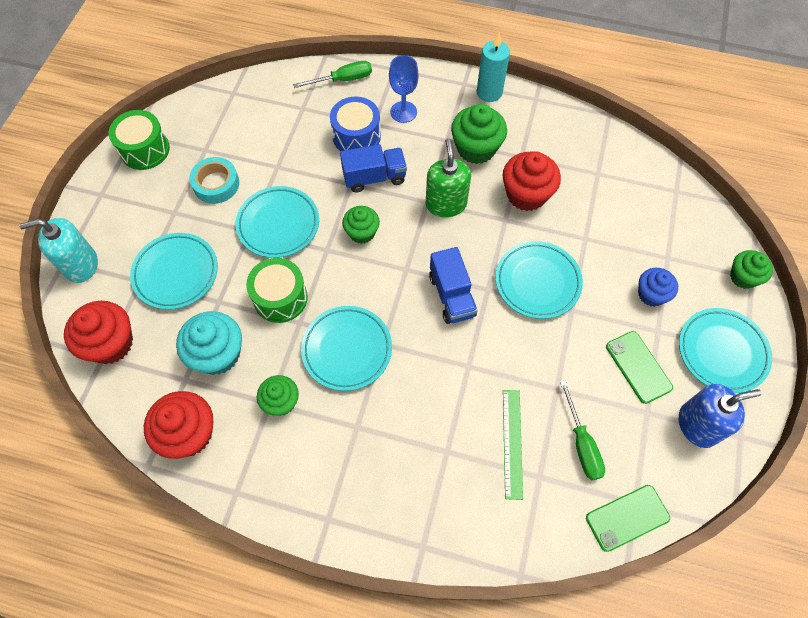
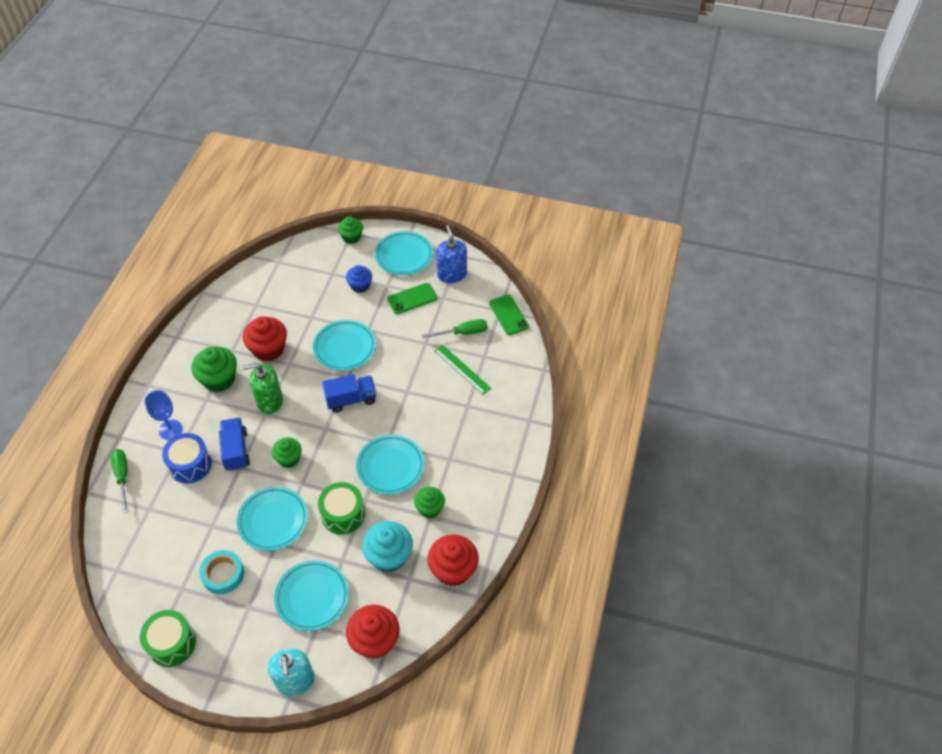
camera: 90 degrees left, 10 degrees down
turquoise candle [477,33,510,102] -> none
green ruler [503,390,523,500] -> green ruler turned 45 degrees clockwise [434,345,491,395]

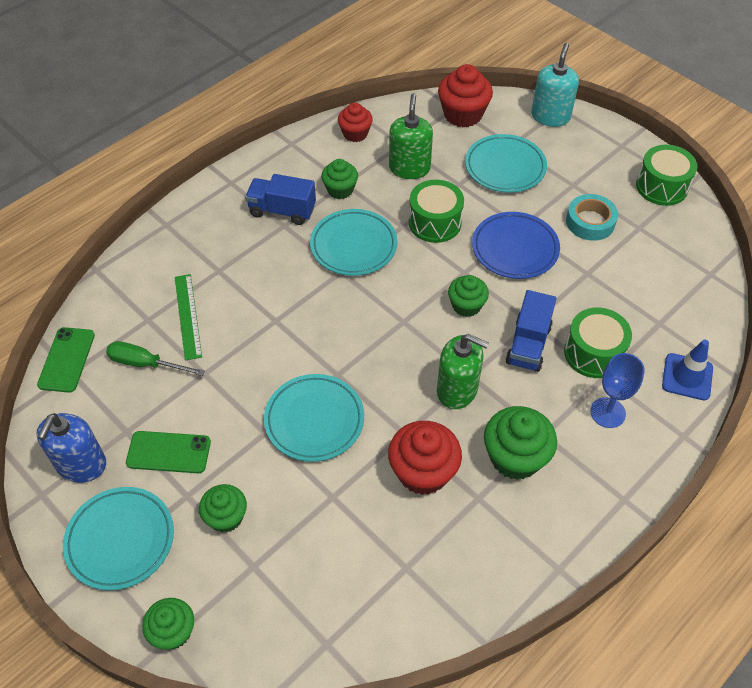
camera: 150 degrees left, 0 degrees up
green screwdriver [111,449,128,514] -> blue traffic cone [662,340,713,401]
blue drum [162,433,212,484] -> green drum [564,308,632,378]
turquoise plate [237,487,308,551] -> blue plate [472,212,560,279]
blue truck [322,374,376,413] -> blue truck moved to [245,174,316,225]
blue cupcake [346,265,372,293] -> green cupcake [199,484,247,532]
turquoise cupcake [362,521,413,572] -> green soap dispenser [389,93,433,179]
red cupcake [427,535,479,586] -> red cupcake [338,103,373,142], size x0.63

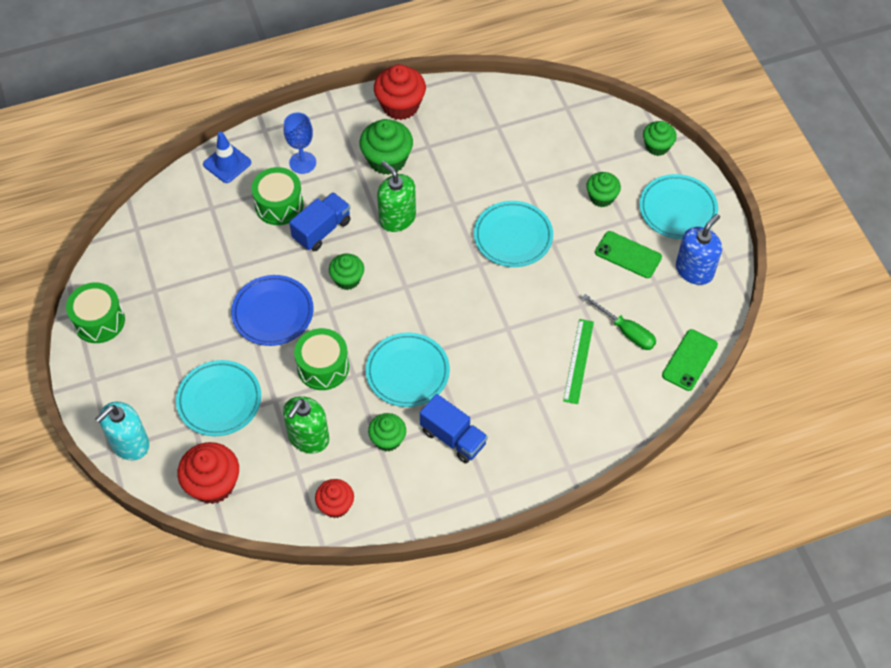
camera: 155 degrees left, 5 degrees up
red cupcake [388,421,462,495] -> red cupcake moved to [374,64,426,120]
turquoise tape [566,194,618,241] -> none

